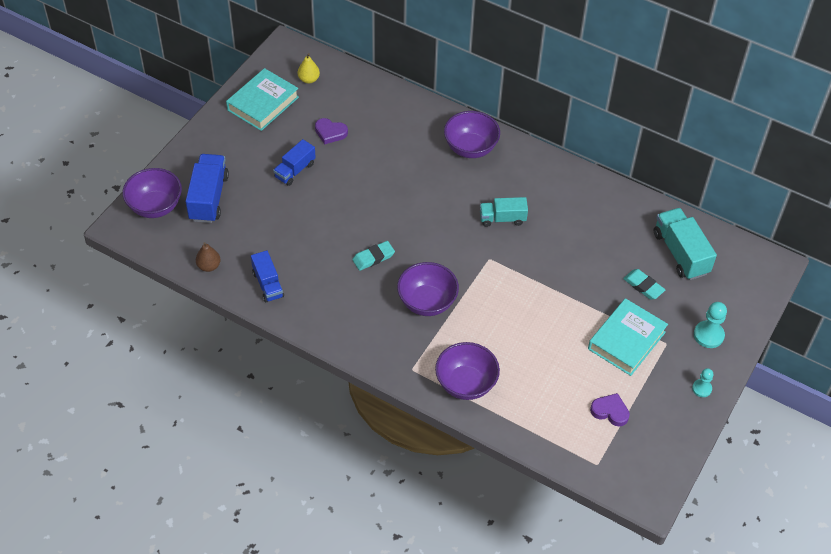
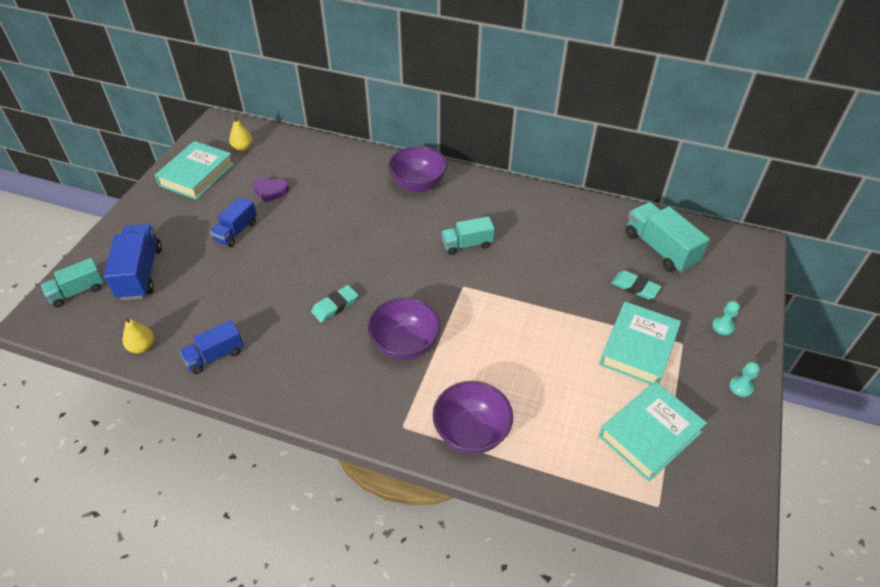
camera: 10 degrees left, 5 degrees down
purple bowl [122,168,182,218] -> turquoise truck [41,258,104,307]
brown pear [196,242,221,272] -> yellow pear [123,318,154,354]
blue truck [251,250,284,302] -> blue truck turned 90 degrees clockwise [179,320,244,374]
purple heart [590,393,630,426] -> turquoise book [599,381,707,482]
turquoise pawn [694,302,727,348] -> turquoise pawn [712,301,740,335], size x0.63

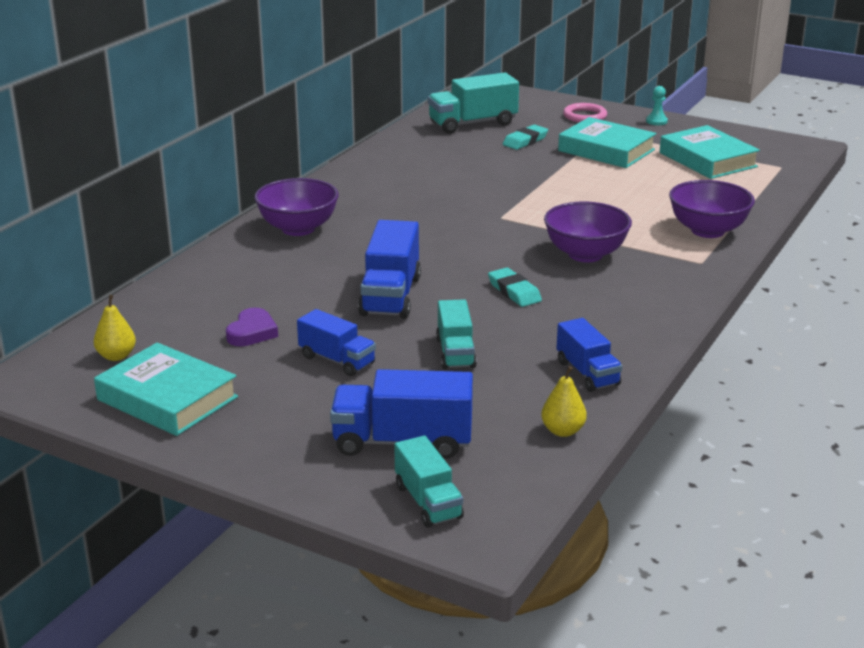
camera: 80 degrees left, 20 degrees down
turquoise truck [441,216,495,255] -> turquoise truck moved to [436,299,477,369]
turquoise pawn [712,301,740,335] -> pink ring [563,103,607,122]
none -> blue truck [358,220,421,319]

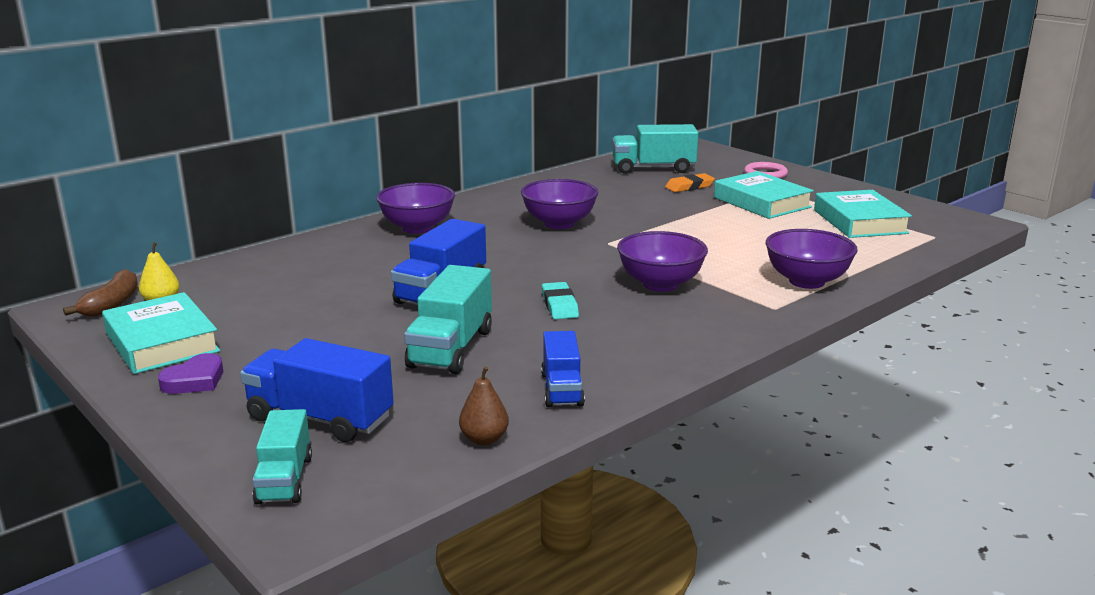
camera: 20 degrees right, 5 degrees down
purple heart [226,308,278,346] -> purple heart moved to [158,353,223,394]
blue truck [297,309,376,376] -> none
turquoise truck [436,299,477,369] -> turquoise truck [404,265,492,374], size x1.57
turquoise eraser [503,125,548,150] -> orange eraser [665,173,715,192]
yellow pear [541,366,587,437] -> brown pear [459,366,509,445]
turquoise pawn [646,86,668,125] -> none
none -> brown banana [63,269,138,317]
none -> purple bowl [521,179,598,229]

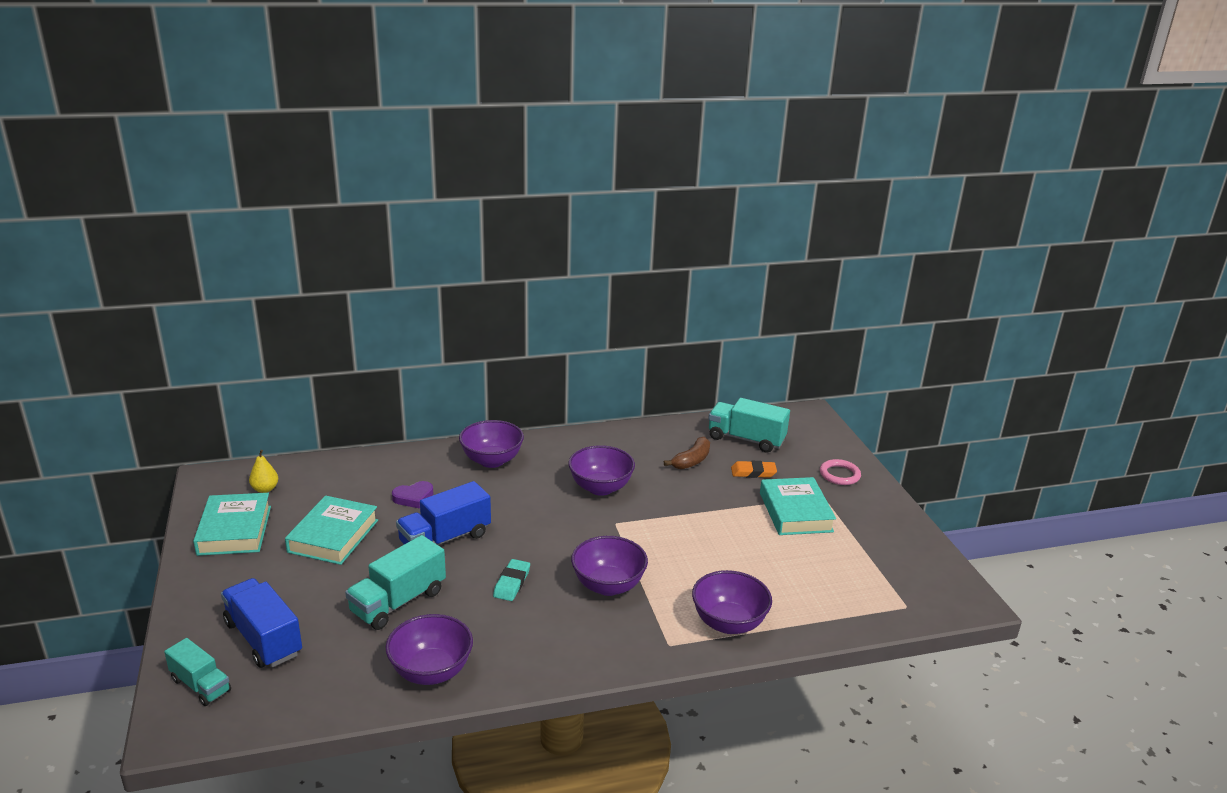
camera: 25 degrees right, 5 degrees up
brown banana [63,269,138,317] -> brown banana moved to [664,437,710,470]
purple heart [158,353,223,394] -> purple heart moved to [392,481,433,509]
turquoise truck [252,409,312,504] -> turquoise truck turned 75 degrees counterclockwise [164,638,231,706]
brown pear [459,366,509,445] -> none
blue truck [541,331,585,407] -> purple bowl [385,614,473,685]
turquoise book [814,190,912,238] -> turquoise book moved to [285,496,378,565]

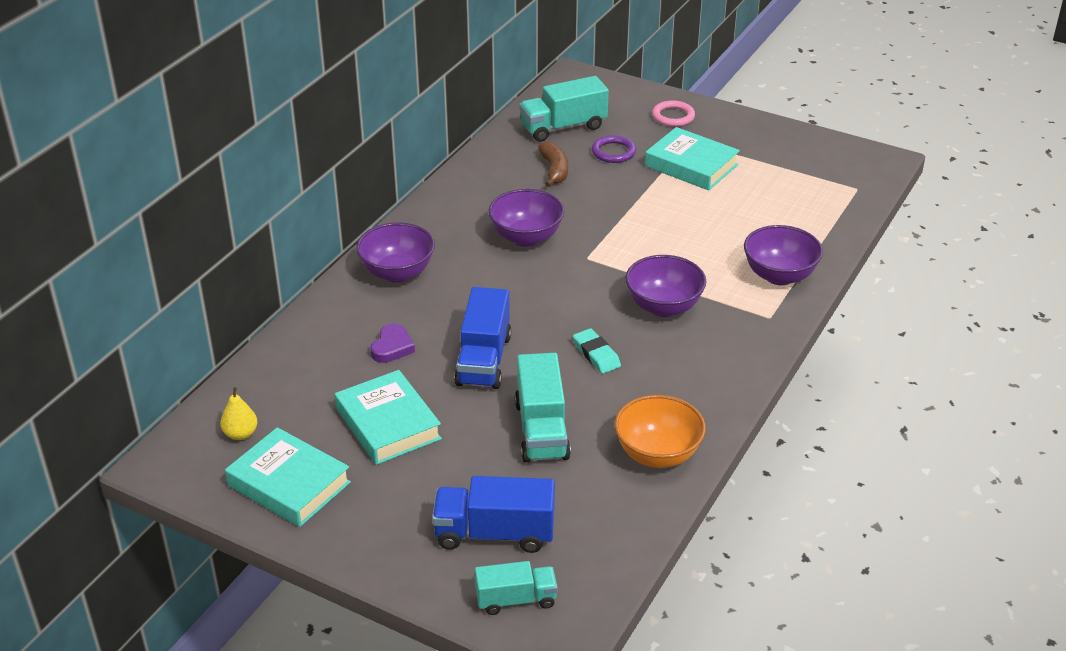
camera: 45 degrees left, 10 degrees up
purple bowl [385,614,473,685] -> orange bowl [614,395,706,468]
orange eraser [731,461,777,478] -> purple ring [592,135,636,163]

